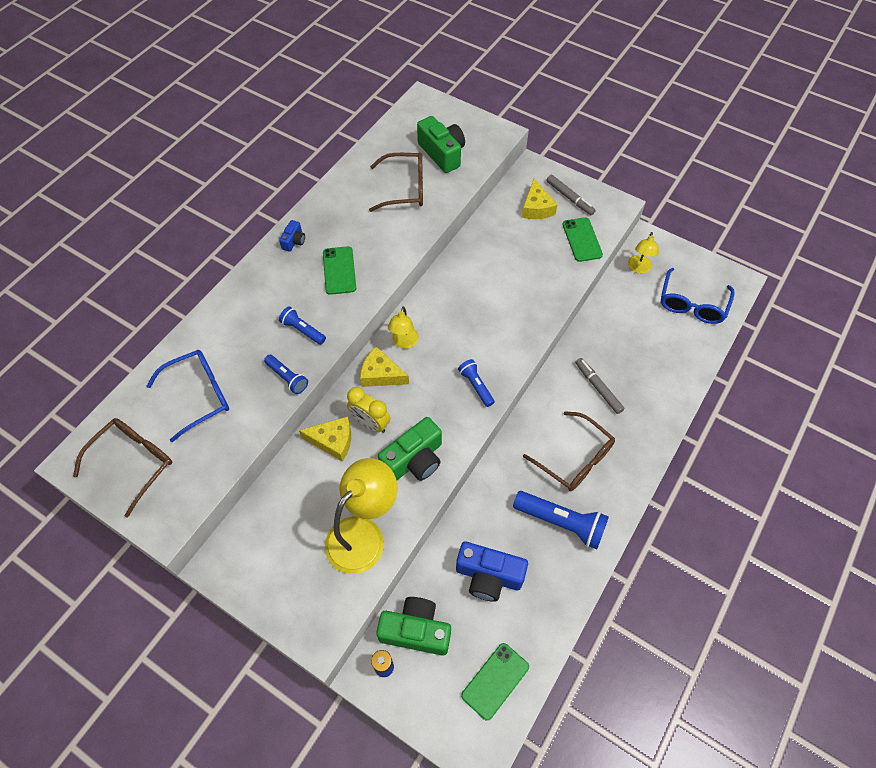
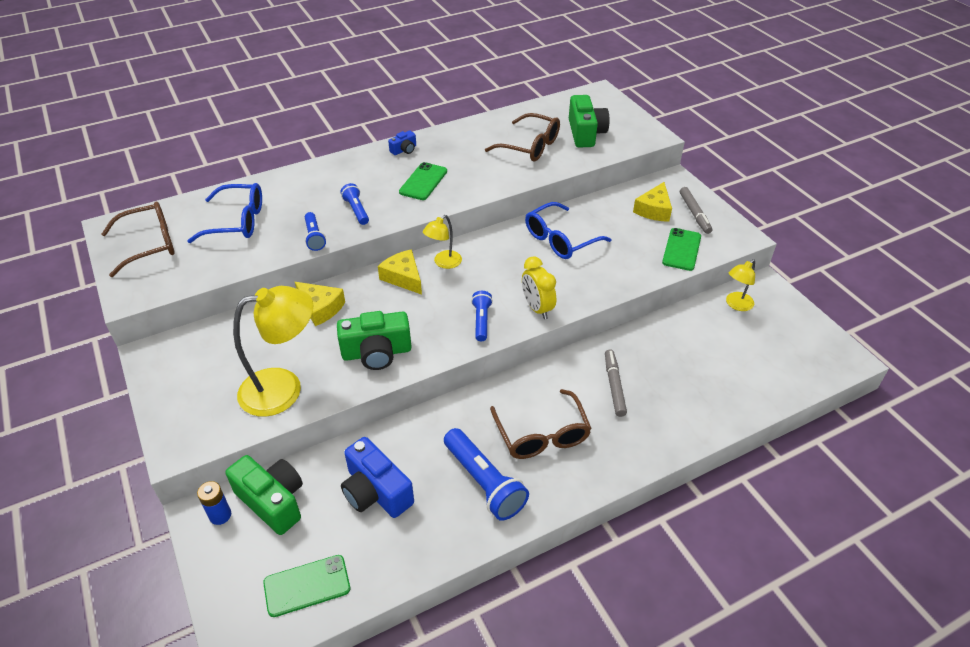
camera: 30 degrees right, 15 degrees down
yellow clock [347,387,390,433] -> yellow clock moved to [522,256,556,319]
blue glasses [661,268,735,324] -> blue glasses moved to [525,202,612,259]

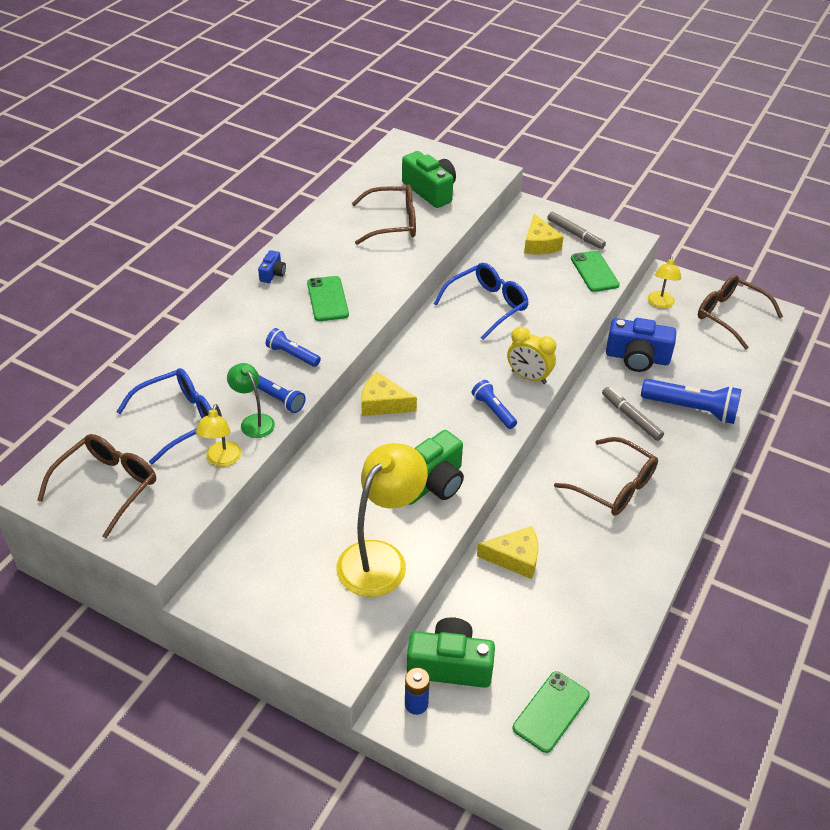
camera: 35 degrees left, 0 degrees up
yellow cheese [295,282,345,326] -> yellow cheese moved to [477,526,538,579]
blue camera [341,437,414,518] -> blue camera moved to [606,318,676,372]
yellow lamp [423,215,462,269] -> yellow lamp moved to [196,404,241,467]
blue flashlight [444,428,529,521] -> blue flashlight moved to [641,379,742,424]
blue glasses [525,202,612,259] -> blue glasses turned 150 degrees counterclockwise [434,263,529,340]
none -> green lamp [227,363,275,438]
none -> brown glasses [698,275,783,350]

